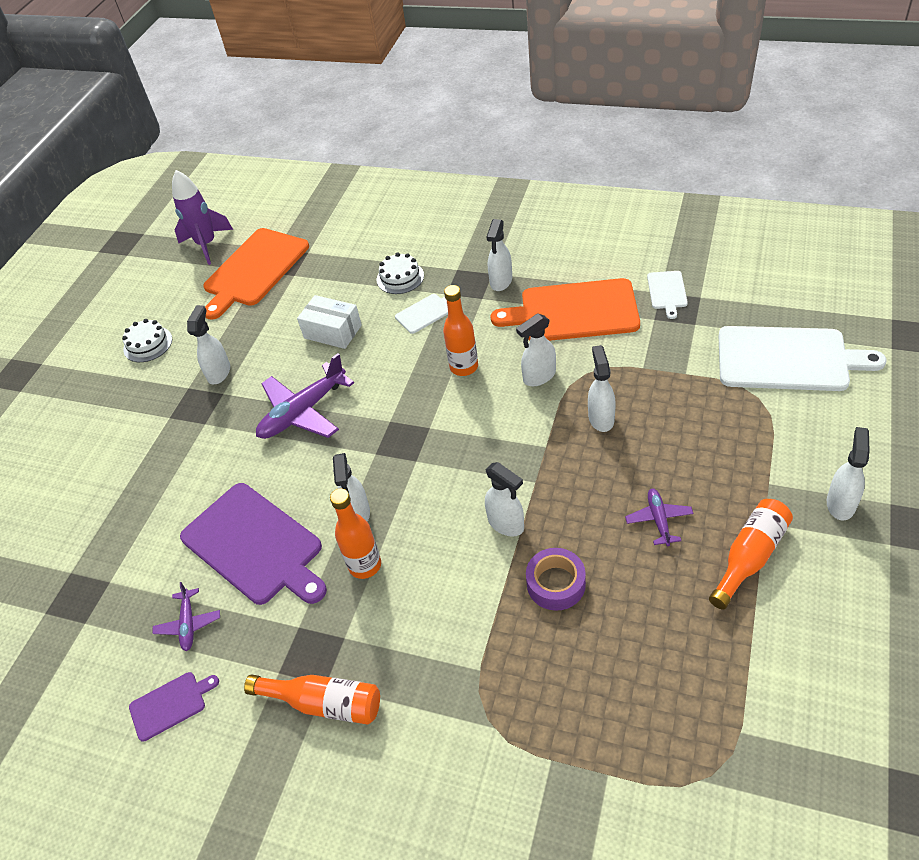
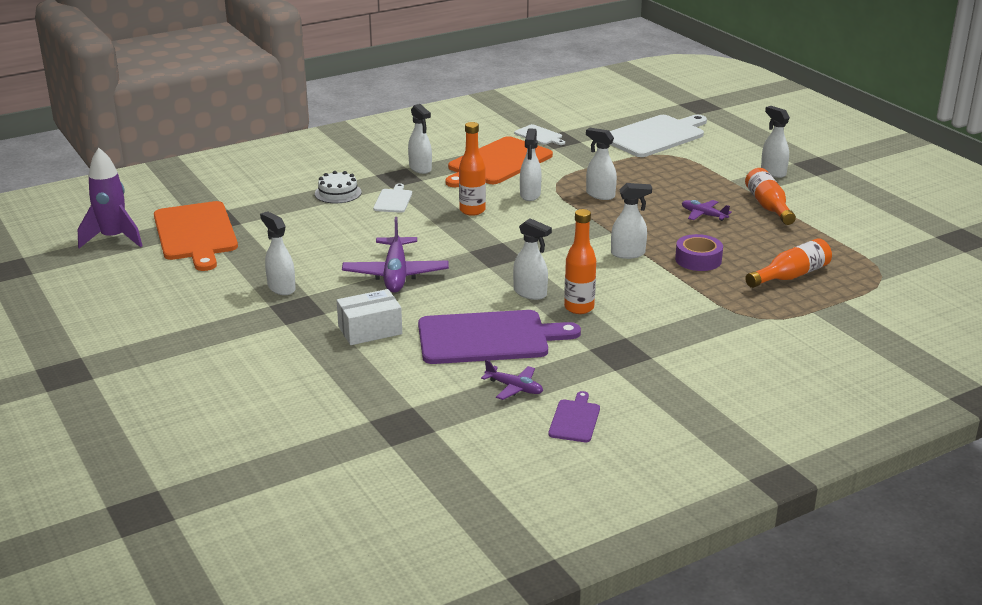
camera: 55 degrees left, 20 degrees down
white cake [122,319,172,362] -> none
orange bottle [244,674,380,725] -> orange bottle moved to [745,238,832,288]
white box [297,295,362,349] -> white box moved to [337,289,402,345]

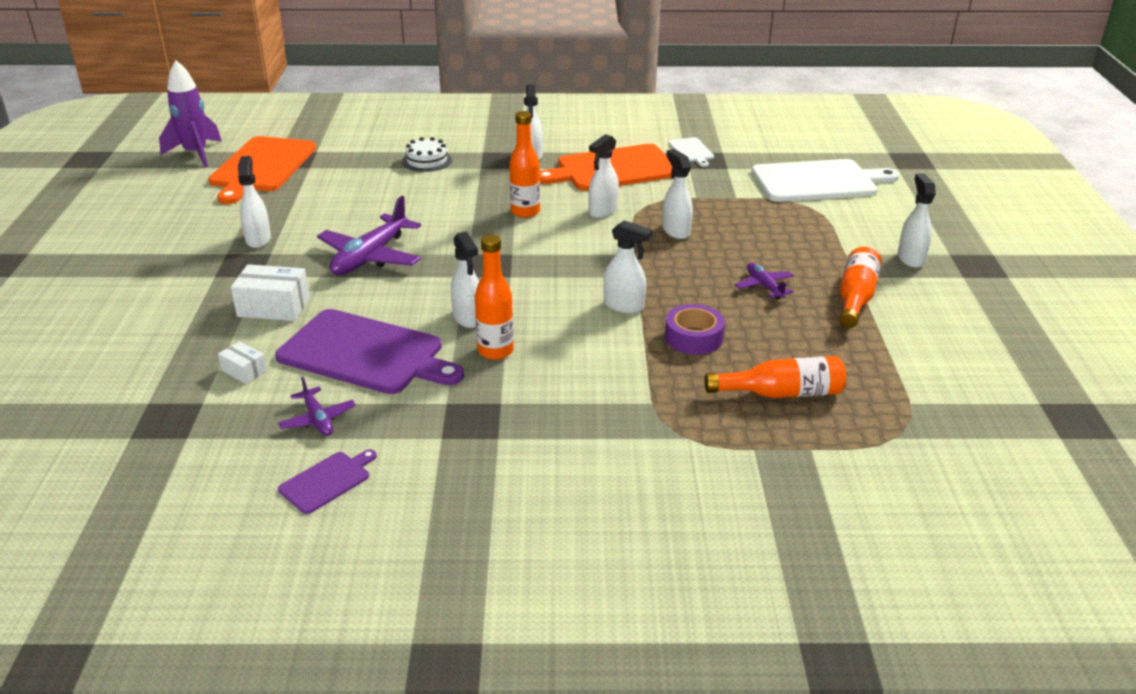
camera: 30 degrees right, 5 degrees up
white cutting board [373,183,412,213] -> none
none -> white box [218,341,267,384]

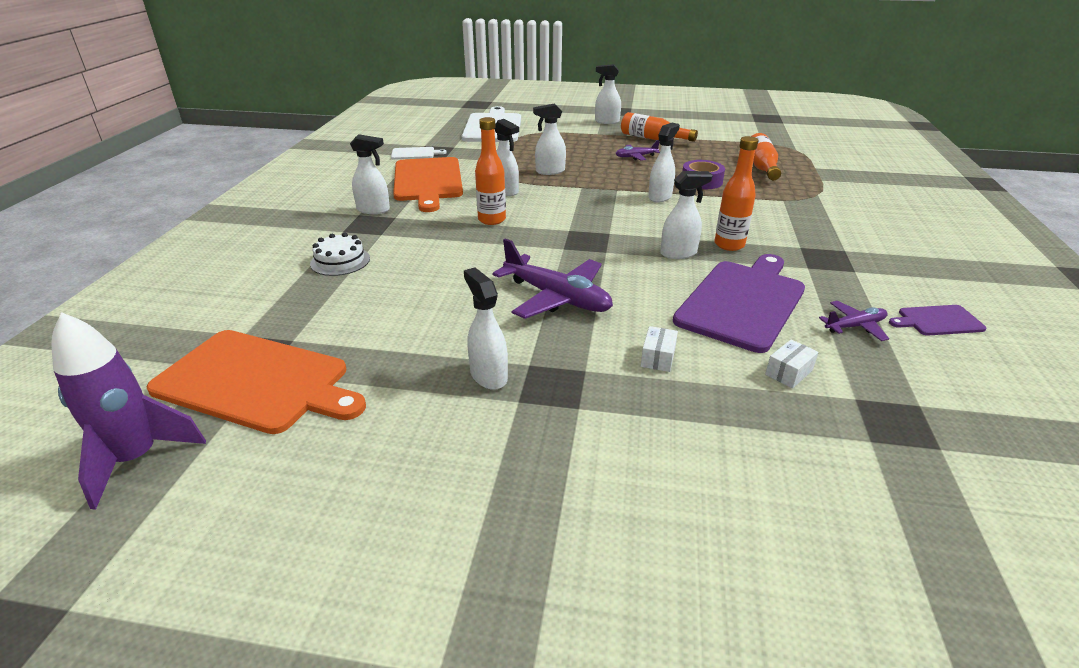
camera: 80 degrees left, 0 degrees up
white box [231,264,310,321] -> white box [641,326,678,372], size x0.56
white spray bottle [238,156,271,248] -> white spray bottle turned 60 degrees clockwise [464,268,508,390]
purple cutting board [278,449,377,514] -> purple cutting board turned 60 degrees counterclockwise [889,305,986,336]

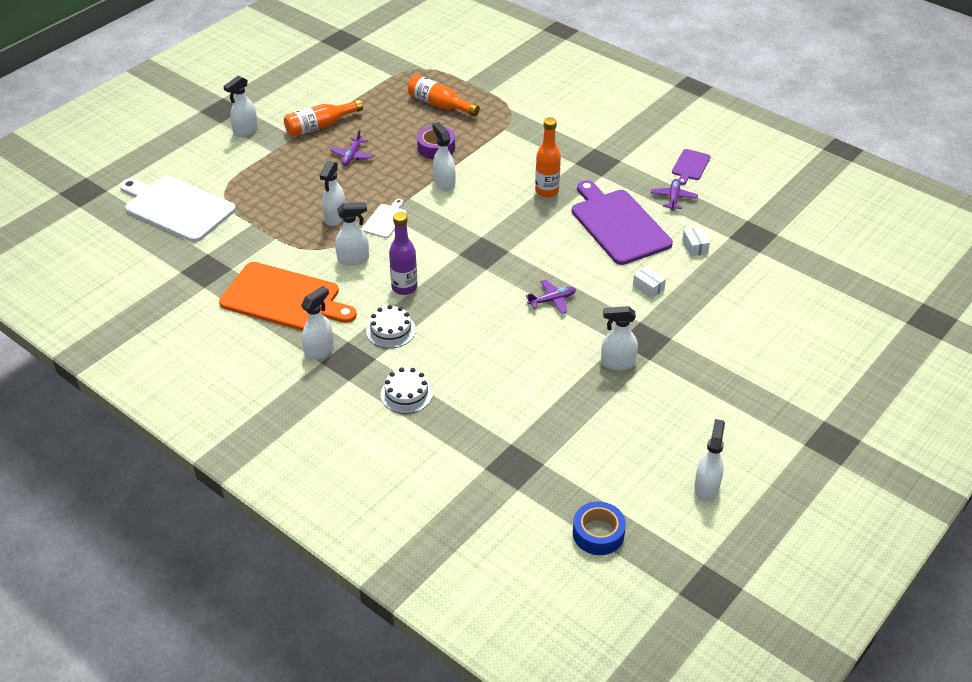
camera: 60 degrees left, 10 degrees up
purple rocket [51,312,206,510] -> blue tape [573,502,626,555]
orange cutting board [147,330,366,434] -> none
white cutting board [391,147,447,159] -> white cutting board moved to [362,199,407,238]
orange bottle [475,117,506,225] -> purple bottle [389,212,417,295]
purple plane [492,238,613,319] -> purple plane [526,280,576,314], size x0.53
white spray bottle [660,171,713,259] -> white spray bottle moved to [694,419,725,502]
none -> white cake [366,305,416,348]

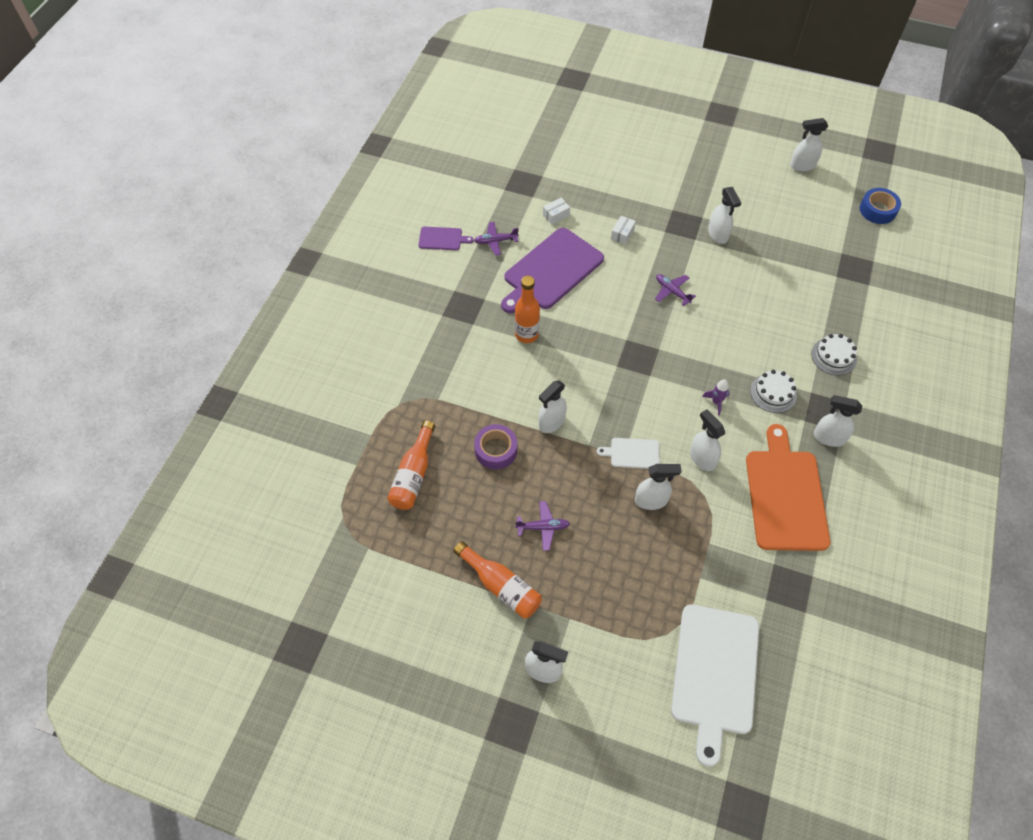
camera: 110 degrees left, 15 degrees up
purple bottle [389,212,417,295] -> purple rocket [702,379,730,416]

